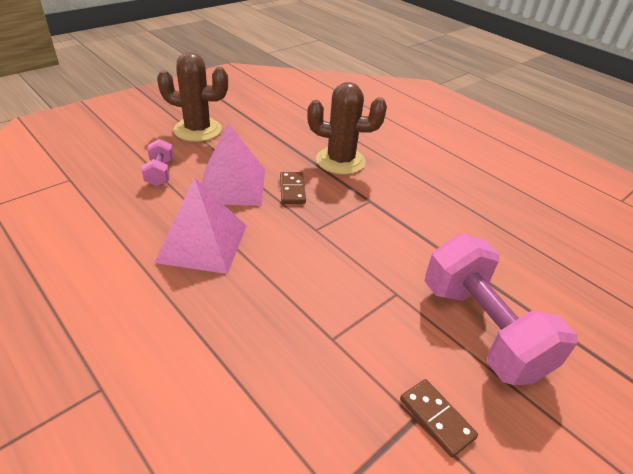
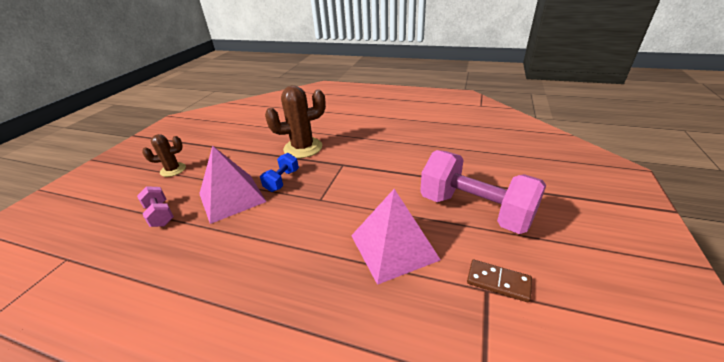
camera: 25 degrees left, 5 degrees down
pink pyramid [155,177,246,274] -> pink pyramid moved to [351,189,441,285]
brown cactus [157,52,228,142] -> brown cactus [142,134,186,177], size x0.58
brown domino [280,172,306,204] -> blue dumbbell [260,153,299,192]

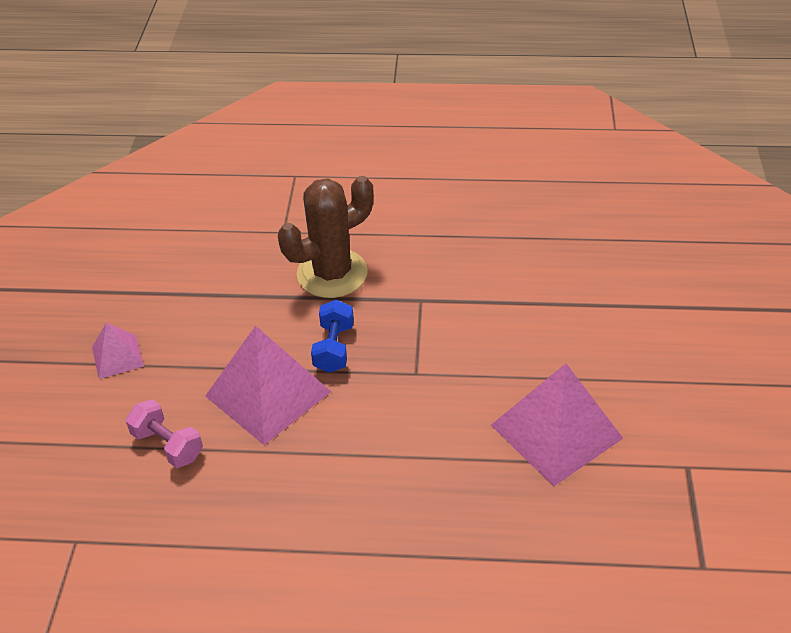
camera: 15 degrees left, 10 degrees up
brown cactus [142,134,186,177] -> pink pyramid [92,323,144,379]
pink dumbbell [420,150,546,234] -> none
brown domino [467,260,532,302] -> none

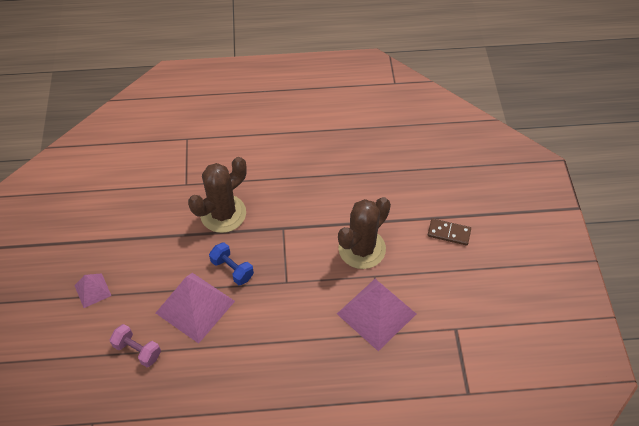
camera: 10 degrees left, 10 degrees up
blue dumbbell [311,300,354,373] -> blue dumbbell turned 45 degrees counterclockwise [209,242,254,285]
none -> brown cactus [338,197,391,269]
none -> brown domino [428,218,471,245]

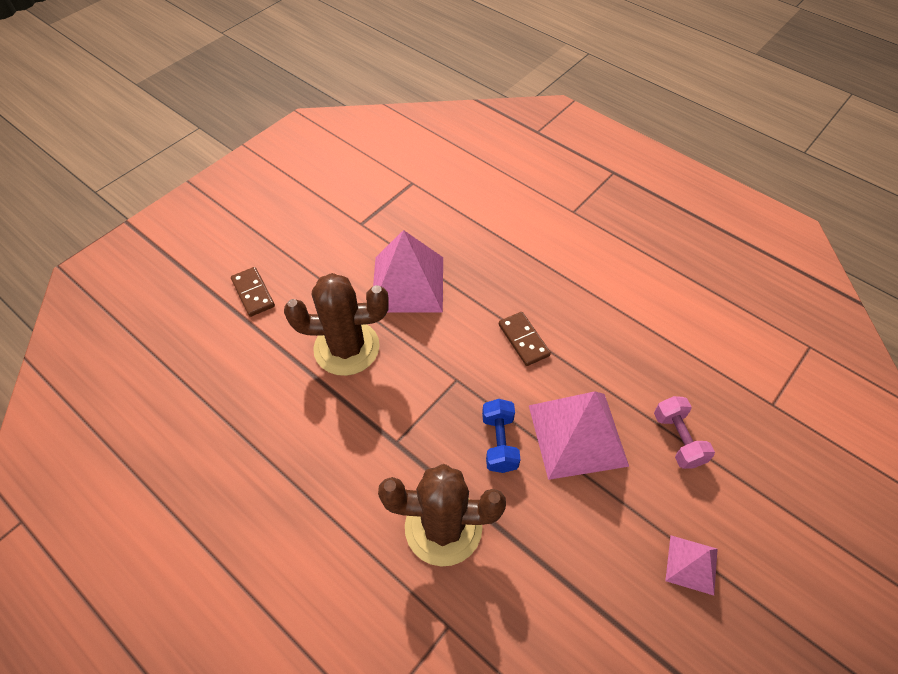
camera: 135 degrees left, 0 degrees up
none -> brown domino [499,312,551,366]

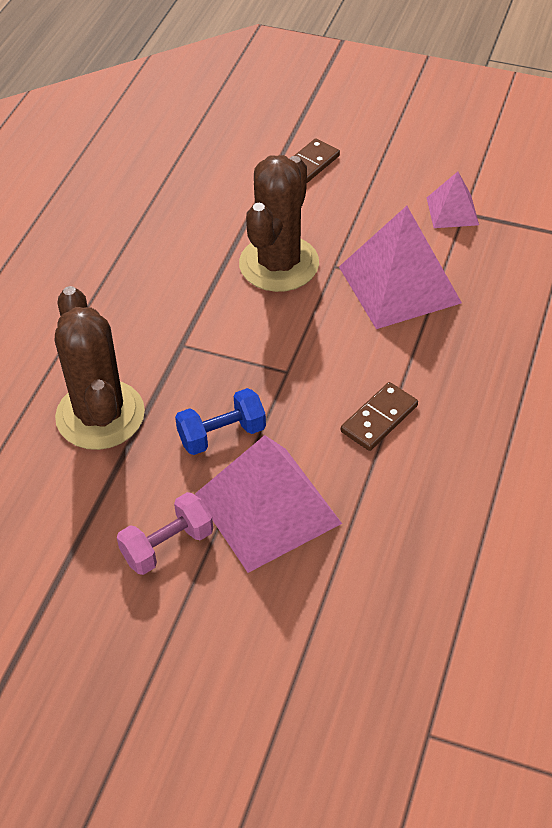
camera: 70 degrees right, 5 degrees down
brown cactus [284,273,389,376] -> brown cactus turned 45 degrees clockwise [239,155,319,292]
pink dumbbell [654,396,715,469] -> pink dumbbell moved to [117,492,213,575]
pink pyramid [665,535,718,596] -> pink pyramid moved to [427,172,479,228]

